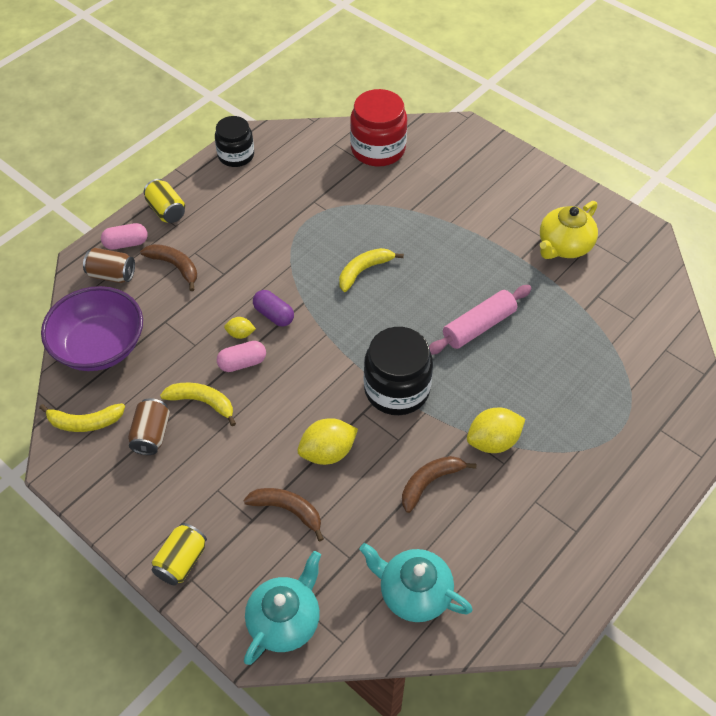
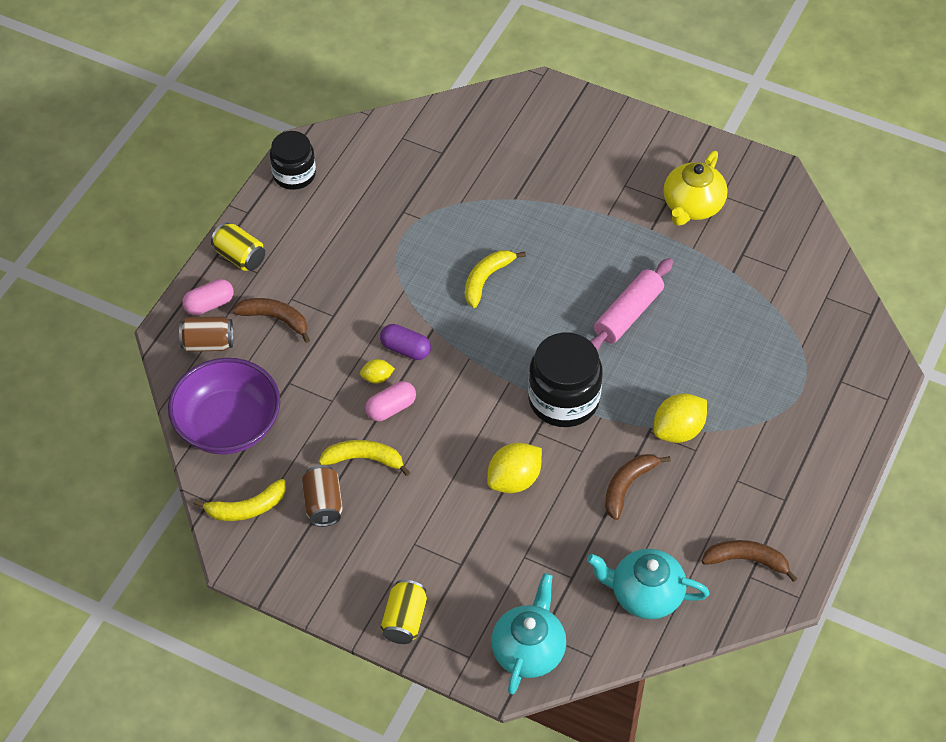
camera: 15 degrees left, 0 degrees up
brown banana [244,488,324,541] -> brown banana moved to [701,540,798,582]
red jar [350,89,407,166] -> none

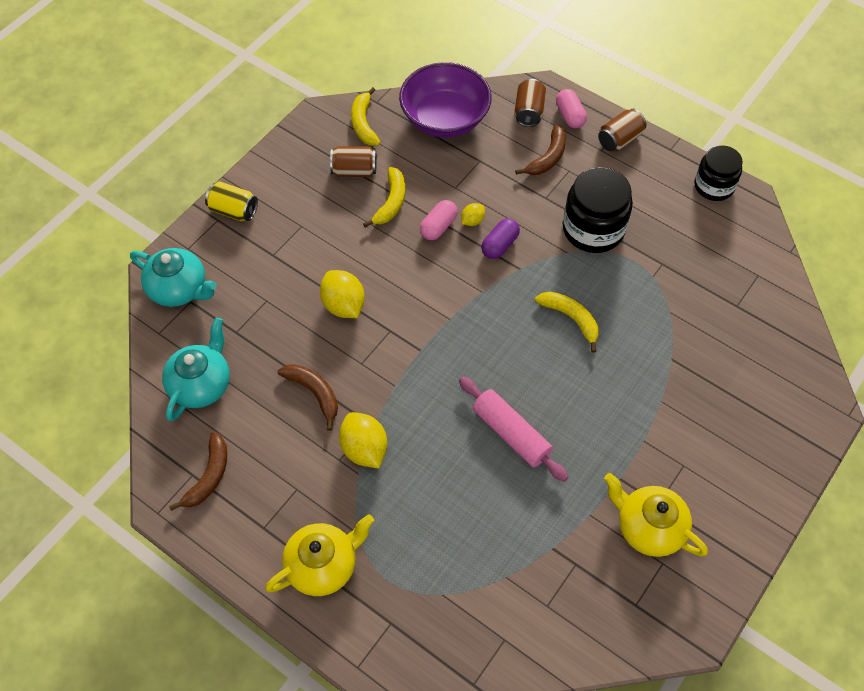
camera: 100 degrees right, 5 degrees up
yellow can [211,222,265,271] -> brown can [598,109,646,152]
yellow lemon [360,359,395,383] -> yellow lemon turned 45 degrees clockwise [461,203,485,226]
pink capsule [365,381,416,421] -> pink capsule turned 60 degrees clockwise [420,200,458,240]
black jar [528,333,603,427] -> black jar moved to [563,167,633,253]
none -> yellow teapot [265,514,374,596]

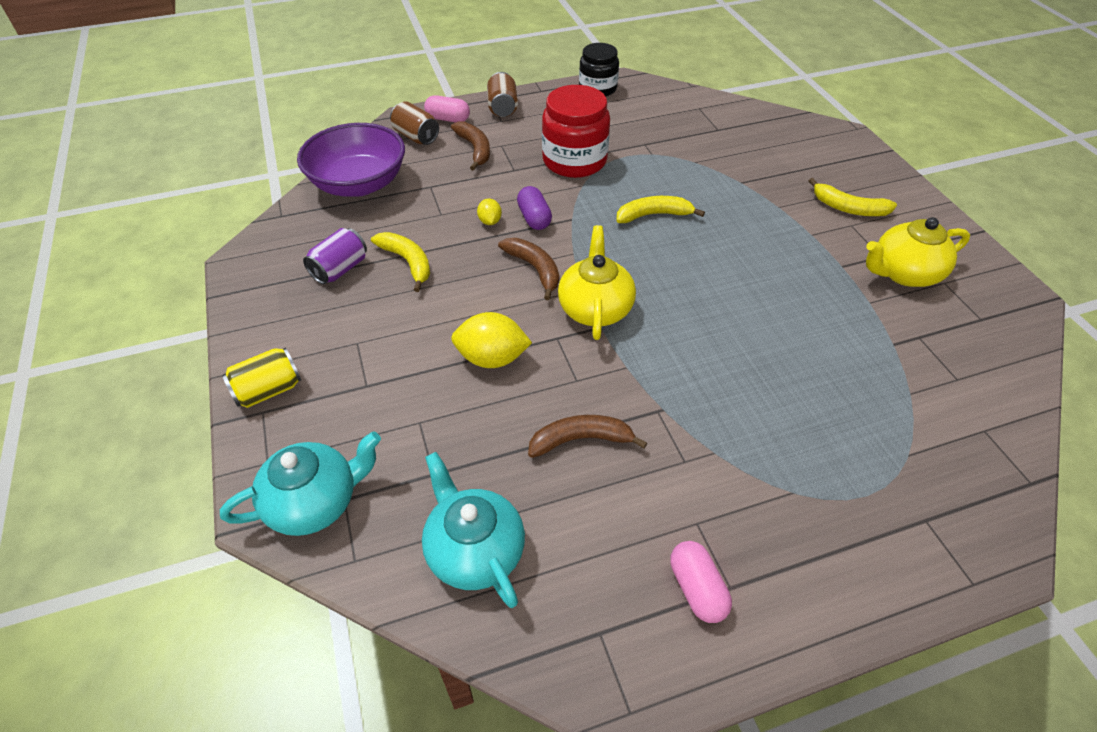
camera: 55 degrees left, 10 degrees down
brown banana [169,432,227,511] -> brown banana moved to [498,238,559,300]
yellow teapot [265,514,374,596] -> yellow teapot moved to [558,225,636,340]
brown can [330,146,377,177] -> purple can [303,228,367,284]
yellow lemon [339,412,387,468] -> none
yellow banana [351,87,380,146] -> yellow banana moved to [808,178,897,216]
pink capsule [420,200,458,240] -> pink capsule moved to [670,541,732,623]
pink rolling pin [459,377,568,482] -> none
black jar [563,167,633,253] -> red jar [542,85,610,178]

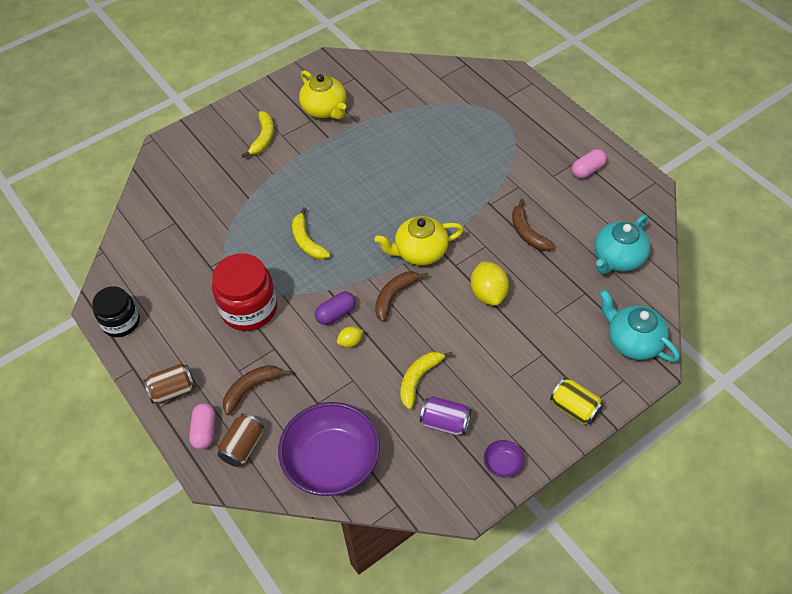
camera: 105 degrees left, 5 degrees up
none -> purple bowl [484,440,524,478]

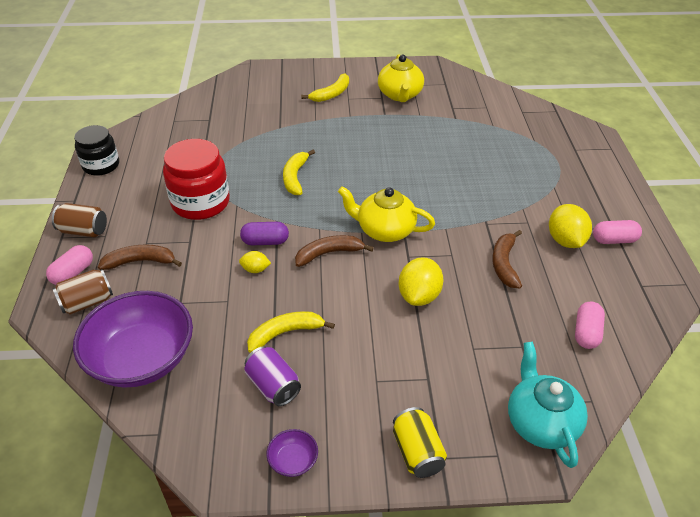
camera: 30 degrees right, 10 degrees down
turquoise teapot [595,215,650,274] -> pink capsule [575,302,605,349]
none -> yellow lemon [549,204,592,248]

